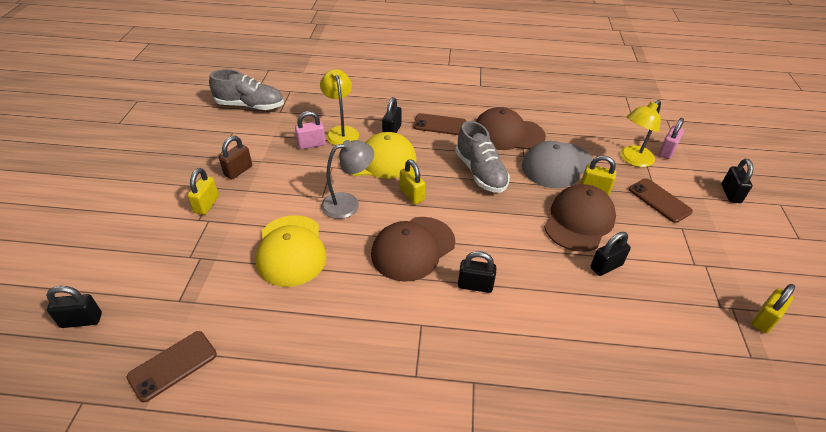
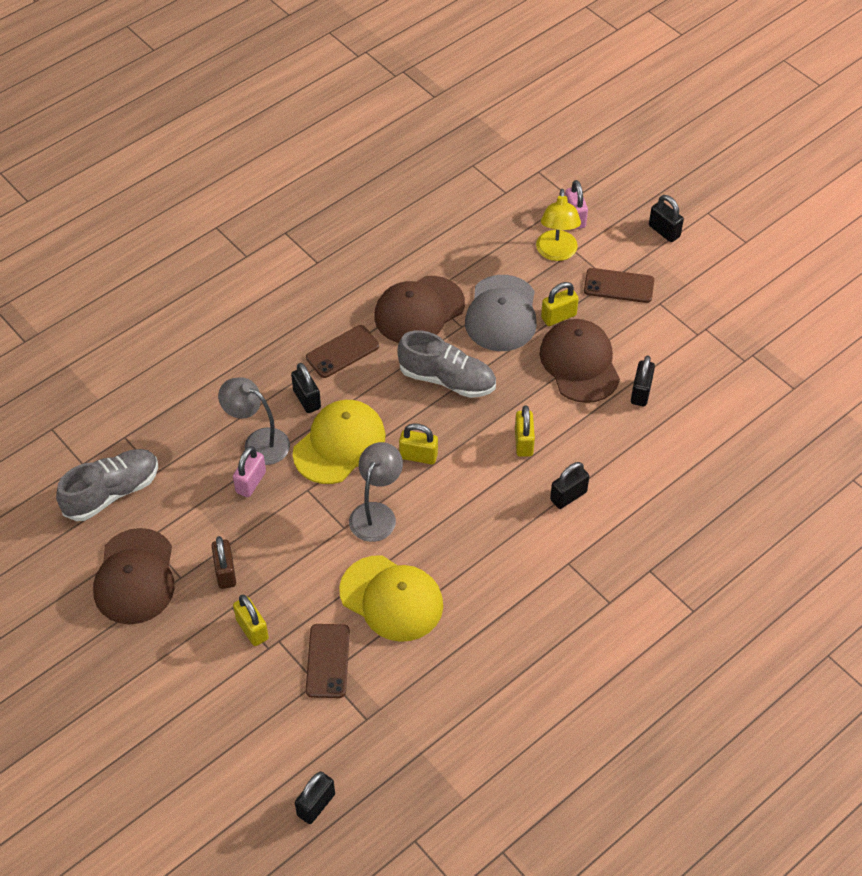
camera: 45 degrees left, 10 degrees up
brown phone [126,331,217,403] -> brown phone moved to [306,624,350,698]
yellow lamp [320,69,359,145] -> grey lamp [218,377,290,465]
brown cap [371,217,455,282] -> brown cap moved to [93,528,175,624]
yellow padlock [752,284,795,333] -> yellow padlock moved to [515,405,535,457]

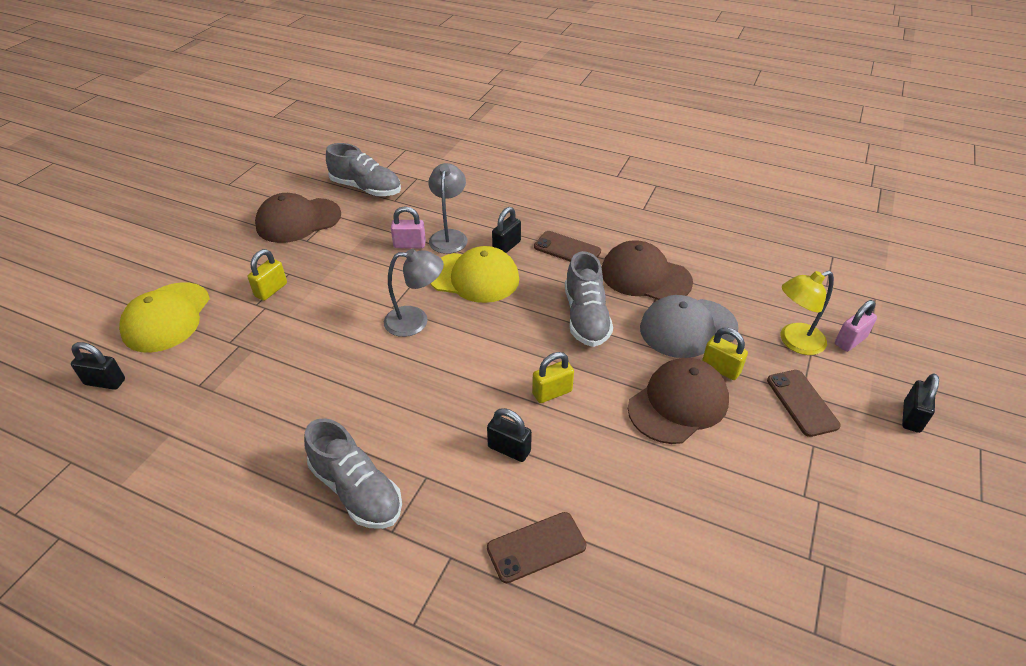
camera: 65 degrees right, 10 degrees down
brown padlock [212,536,236,589] -> none
brown phone [306,624,350,698] -> brown phone moved to [487,512,586,583]
yellow cap [339,555,443,642] -> yellow cap moved to [119,282,210,353]
yellow padlock [399,423,438,464] -> none
black padlock [631,355,655,406] -> none
none -> grey shoe [304,418,402,529]

